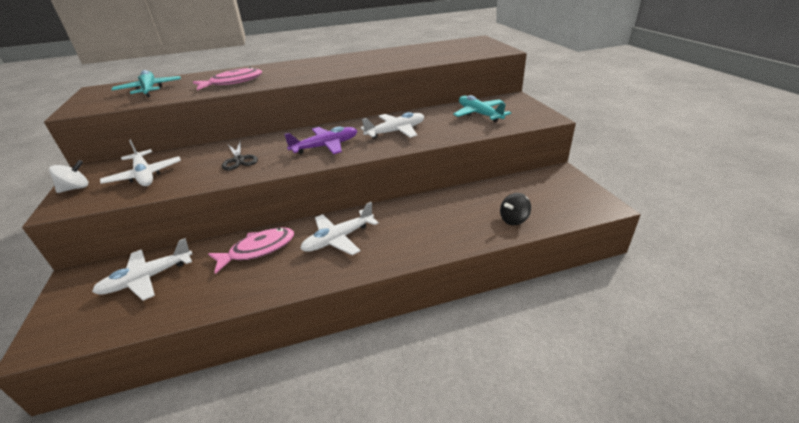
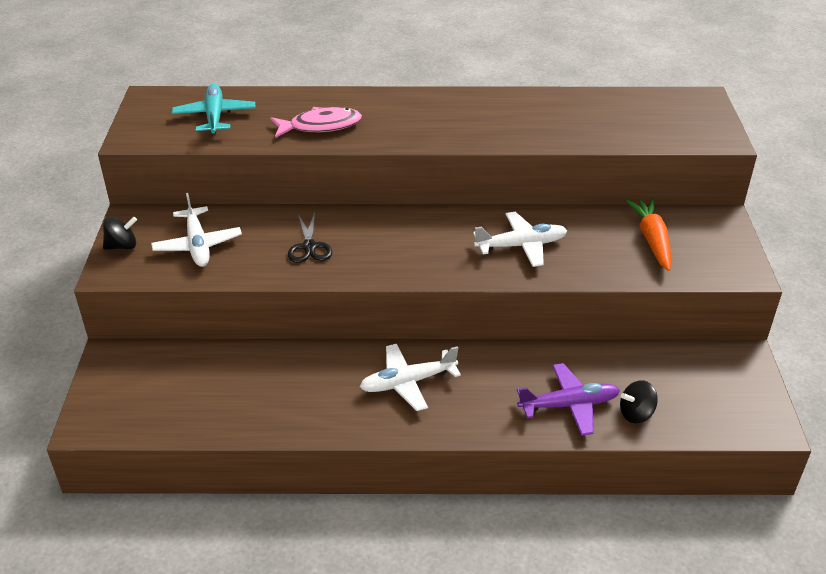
camera: 15 degrees right, 5 degrees up
white spinning top [49,160,88,193] -> black spinning top [103,217,137,250]
white plane [92,238,193,301] -> none
pink fish [208,227,294,274] -> none
purple plane [284,126,357,154] -> purple plane moved to [517,363,620,436]
turquoise plane [453,95,511,122] -> orange carrot [625,198,671,271]

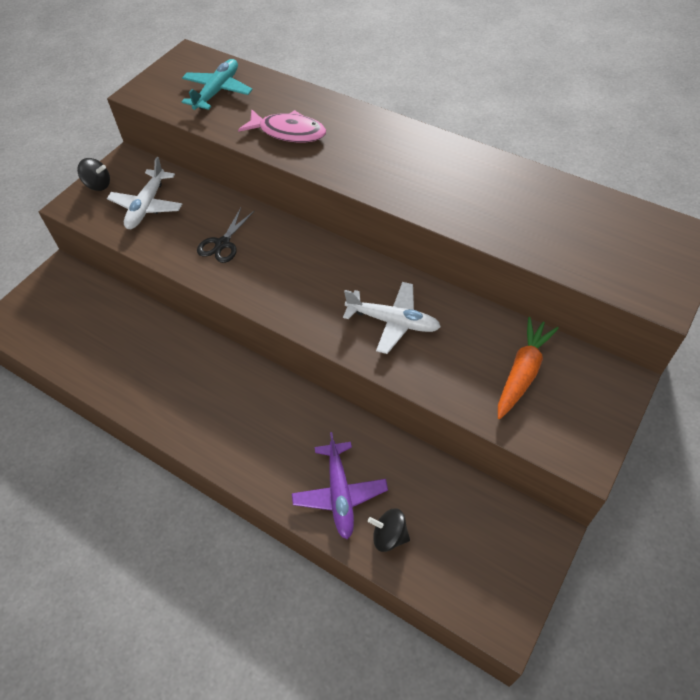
camera: 35 degrees right, 15 degrees up
white plane [360,344,461,411] -> none
purple plane [517,363,620,436] -> purple plane turned 60 degrees clockwise [292,432,388,539]

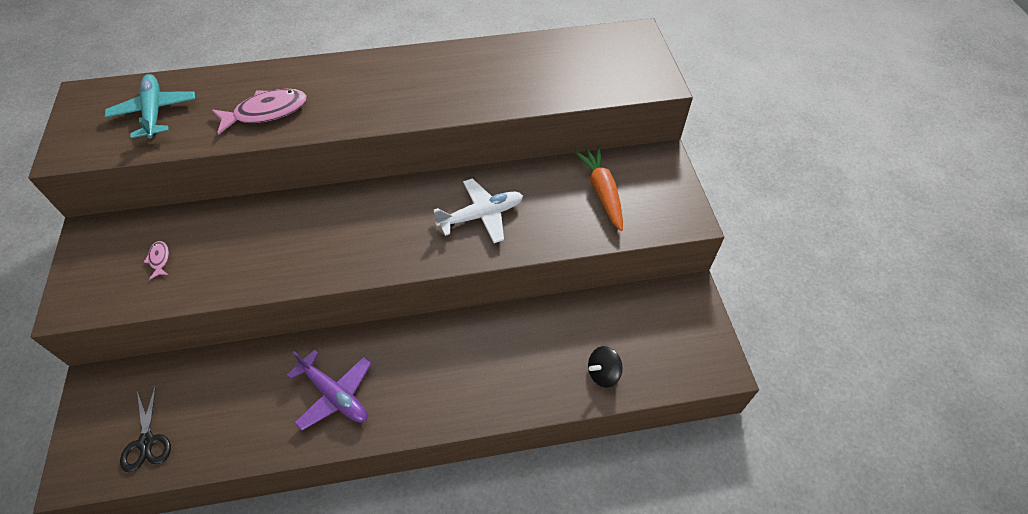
camera: 45 degrees left, 0 degrees up
black spinning top [77,158,110,191] -> none
white plane [107,157,182,229] -> pink fish [144,241,169,279]
black scissors [197,208,255,263] -> black scissors moved to [120,384,171,472]
purple plane [292,432,388,539] -> purple plane moved to [287,350,372,430]

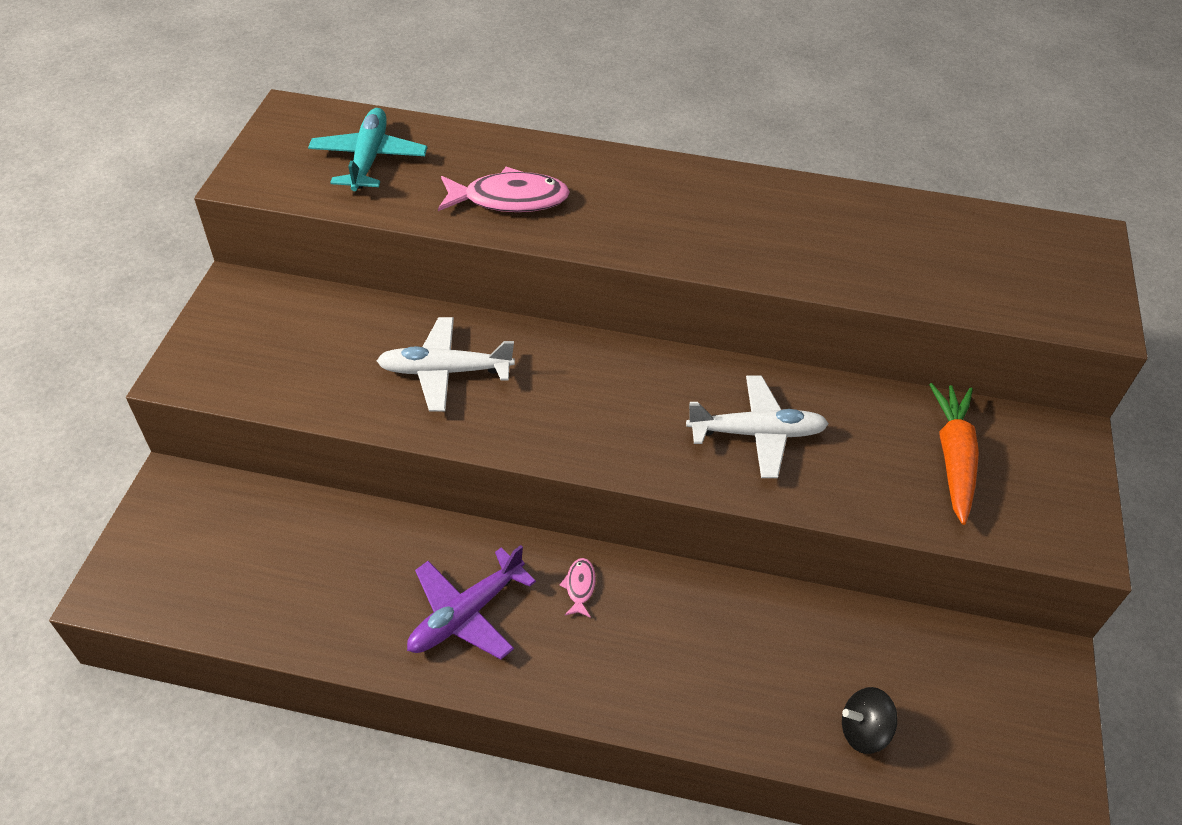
camera: 20 degrees right, 5 degrees down
black scissors [120,384,171,472] -> none
pink fish [144,241,169,279] -> pink fish moved to [560,558,596,618]
purple plane [287,350,372,430] -> purple plane turned 75 degrees clockwise [407,545,536,660]
none -> white plane [376,317,515,411]

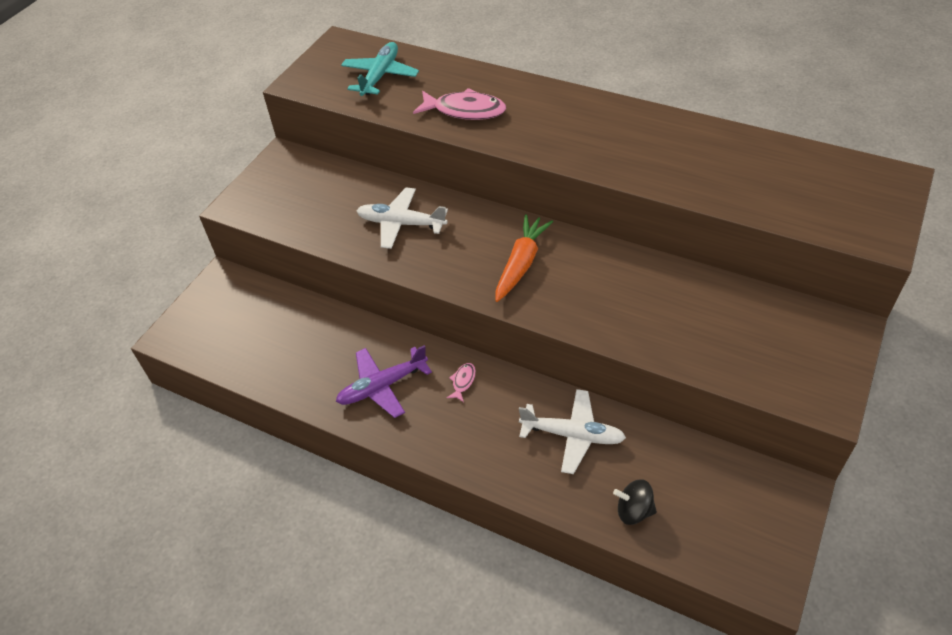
camera: 20 degrees right, 0 degrees up
white plane [686,376,829,478] -> white plane moved to [519,389,626,474]
orange carrot [929,383,979,525] -> orange carrot moved to [495,214,553,302]

